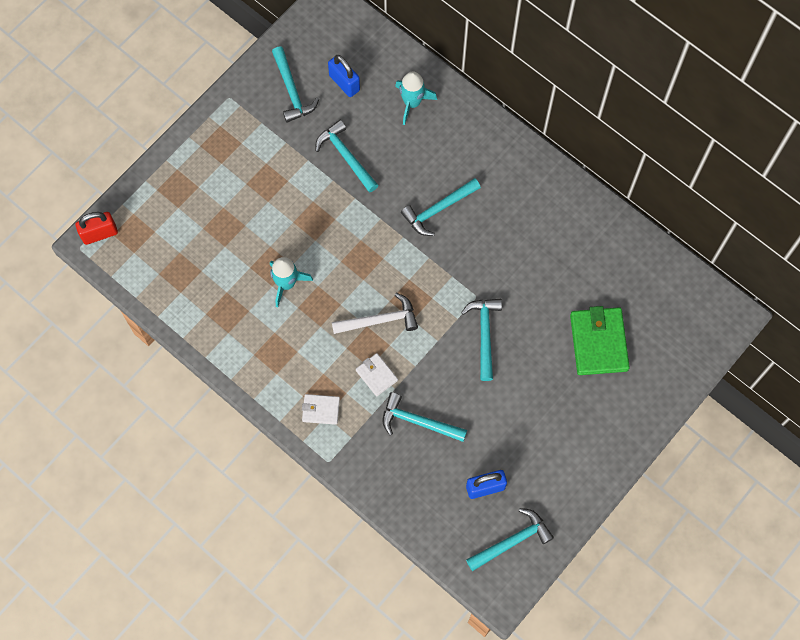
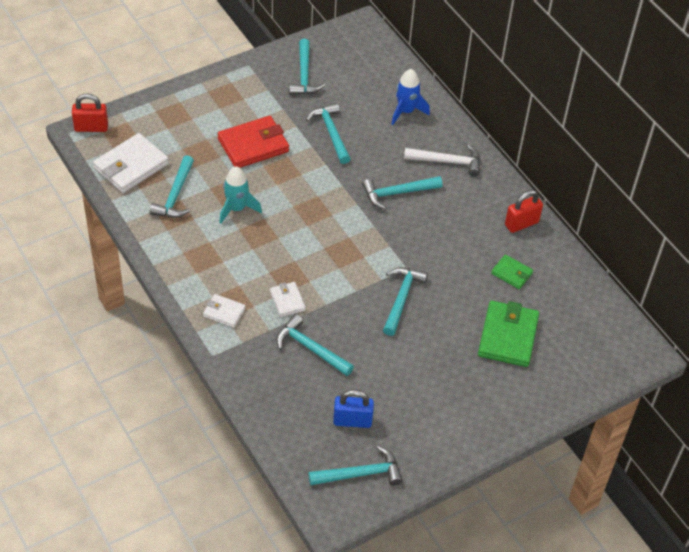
camera: 15 degrees right, 20 degrees down
blue padlock [328,55,360,97] -> none
white hammer [332,293,418,334] -> white hammer moved to [404,144,480,176]
turquoise rocket [395,71,437,125] -> blue rocket [392,69,430,125]
none -> white wallet [93,133,169,193]
none -> turquoise hammer [149,155,194,218]
none -> red wallet [218,116,289,168]
none -> green wallet [491,254,533,289]
none -> red padlock [505,190,543,233]

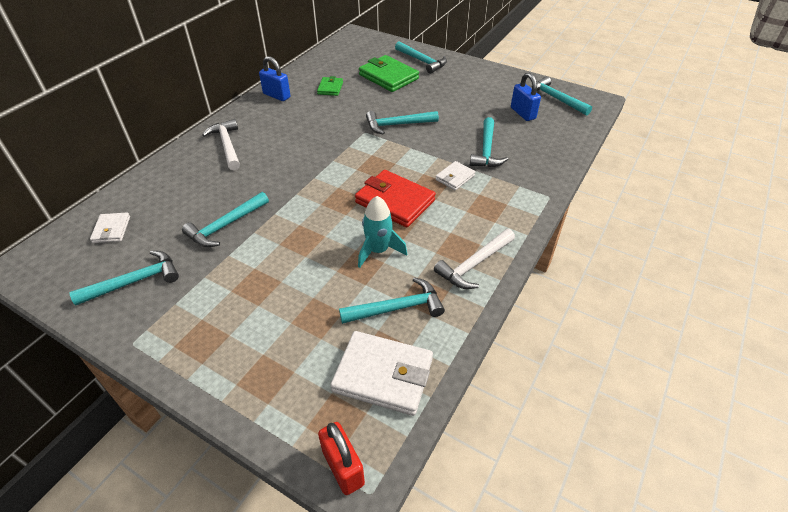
camera: 115 degrees left, 5 degrees down
white wallet [203,294,246,328] -> white wallet moved to [90,213,130,243]
red wallet [218,116,289,168] -> red wallet moved to [355,170,436,228]
turquoise hammer [362,176,442,210] -> turquoise hammer moved to [395,41,447,74]
blue rocket [392,69,430,125] -> none
green wallet [478,301,539,367] -> green wallet turned 60 degrees clockwise [359,55,419,92]
red padlock [505,190,543,233] -> blue padlock [259,56,290,101]
none -> white hammer [434,229,515,289]

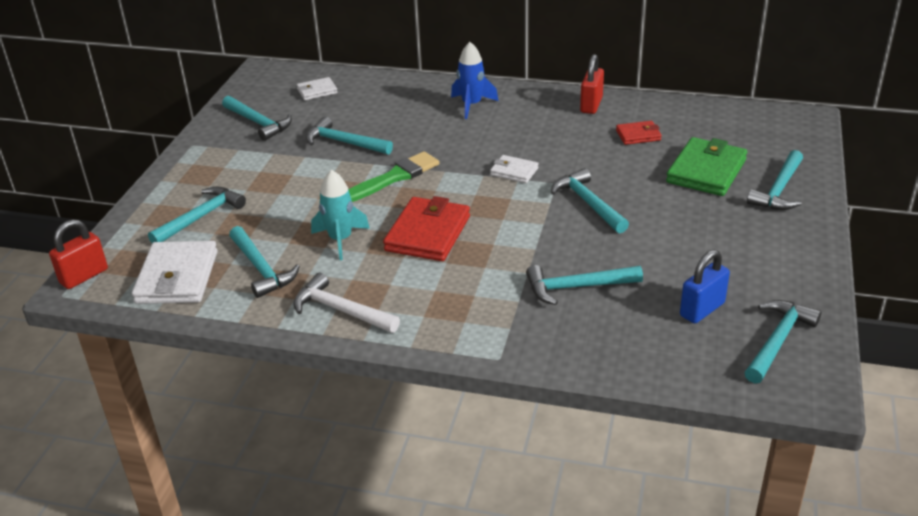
camera: 75 degrees right, 10 degrees down
white hammer [202,119,240,170] -> blue rocket [451,42,498,119]
blue padlock [259,56,290,101] -> red padlock [580,54,604,114]
green wallet [317,76,343,96] -> red wallet [616,121,662,145]
white wallet [435,161,475,190] -> white wallet moved to [490,155,539,183]
none -> turquoise hammer [148,187,246,243]
none -> green brush [349,151,439,202]

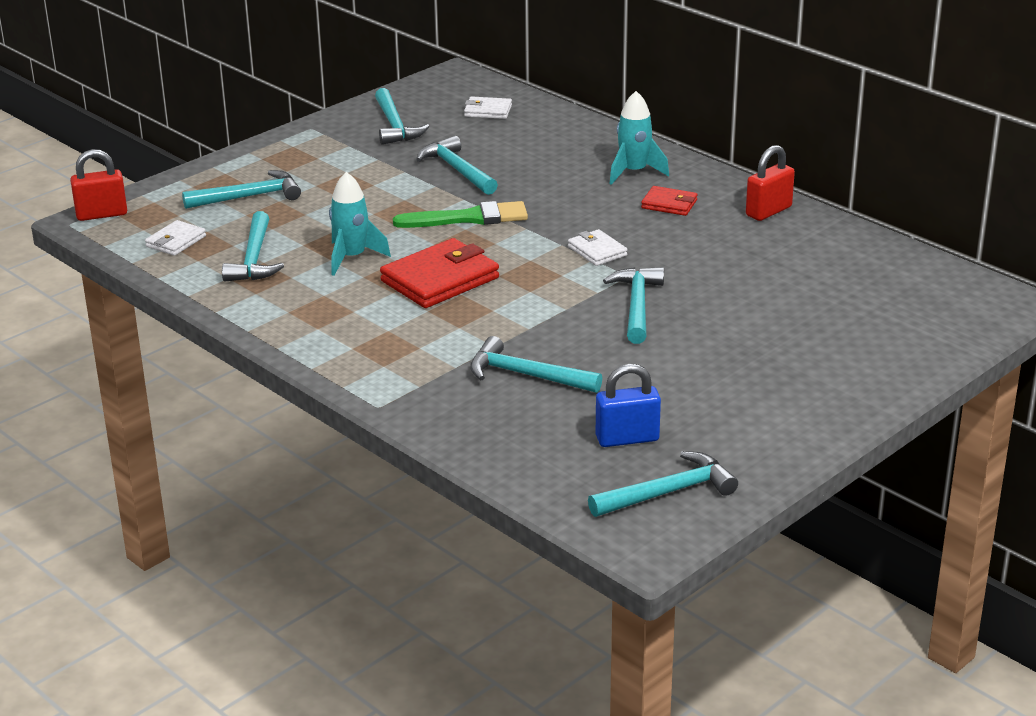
camera: 30 degrees right, 5 degrees down
white wallet [132,241,218,304] -> white wallet [145,220,206,256], size x0.54
white hammer [293,273,400,333] -> none
blue rocket [451,42,498,119] -> turquoise rocket [609,91,669,185]
red wallet [616,121,662,145] -> red wallet moved to [641,186,698,216]
green wallet [666,137,747,196] -> none
turquoise hammer [747,150,803,210] -> none

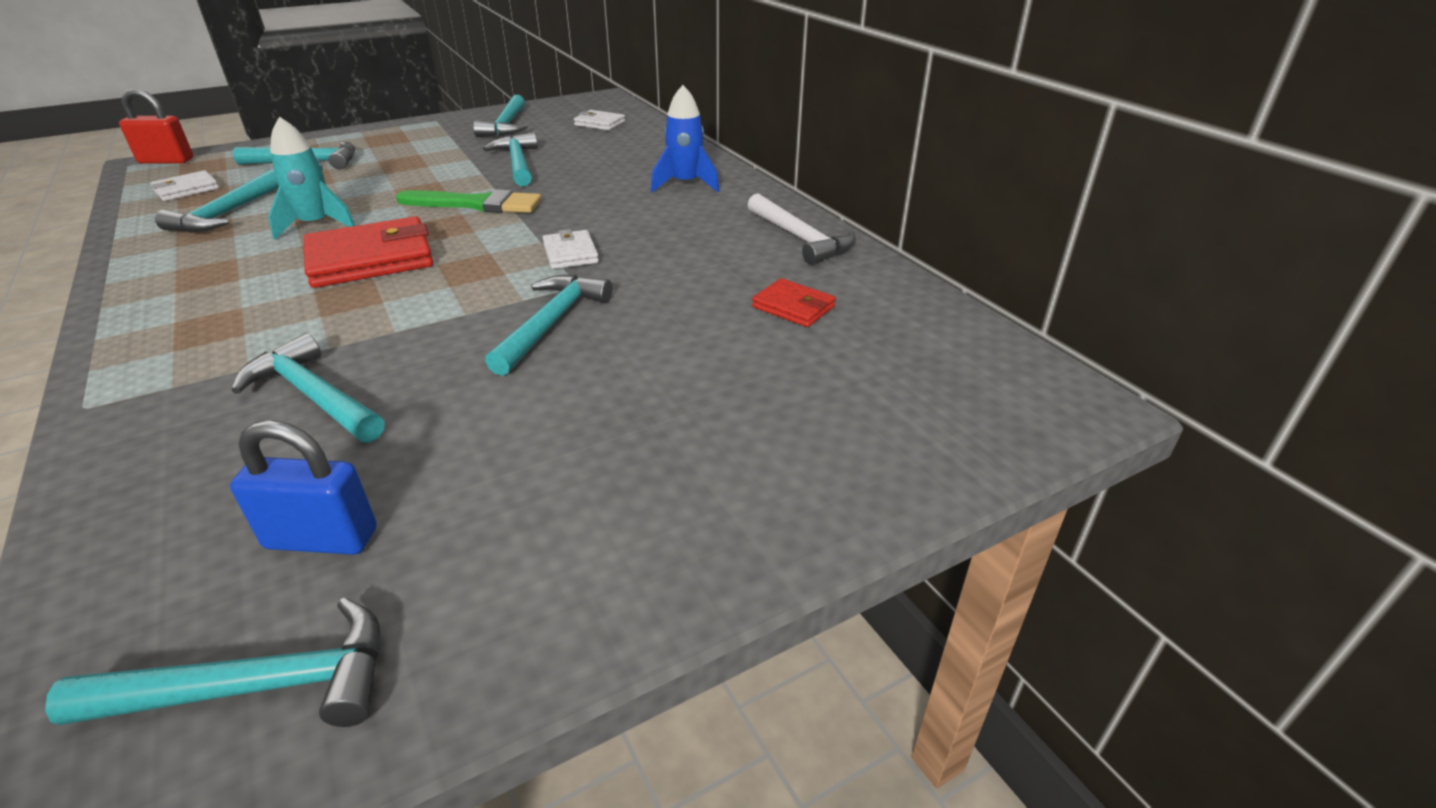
camera: 15 degrees right, 5 degrees up
turquoise rocket [609,91,669,185] -> blue rocket [651,85,719,192]
red wallet [641,186,698,216] -> red wallet moved to [752,278,836,327]
red padlock [746,145,795,221] -> white hammer [748,193,856,265]

